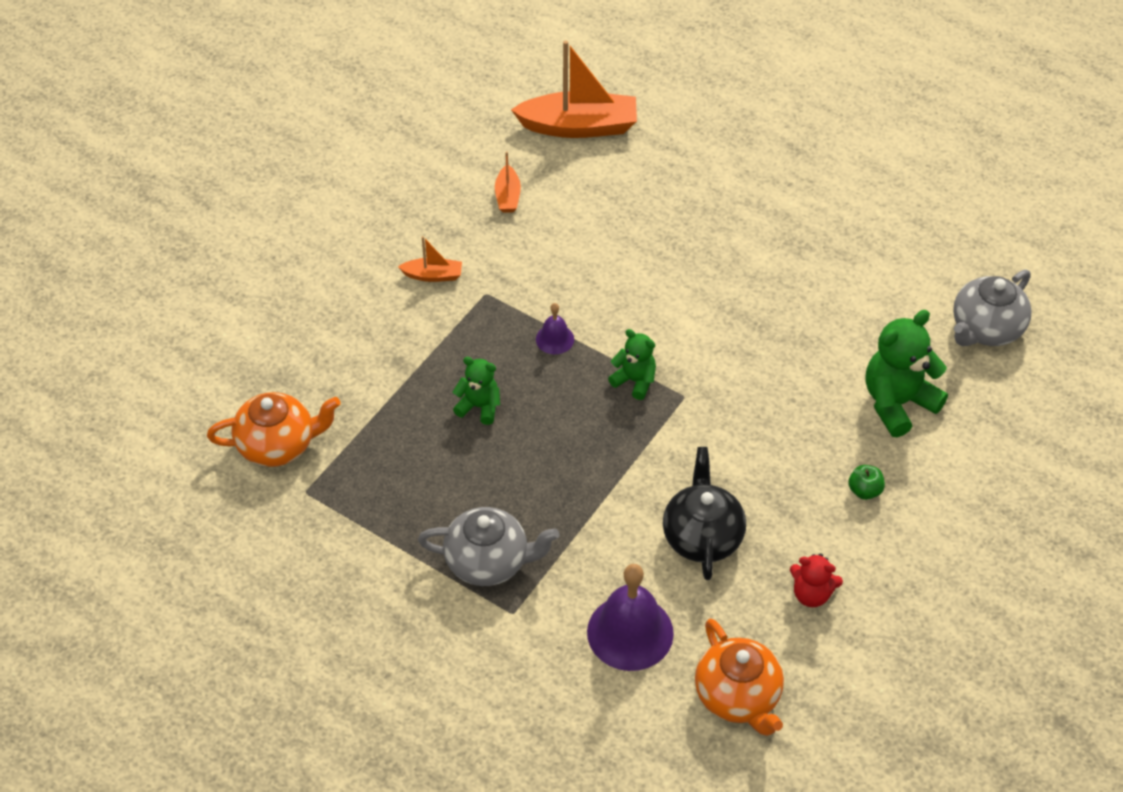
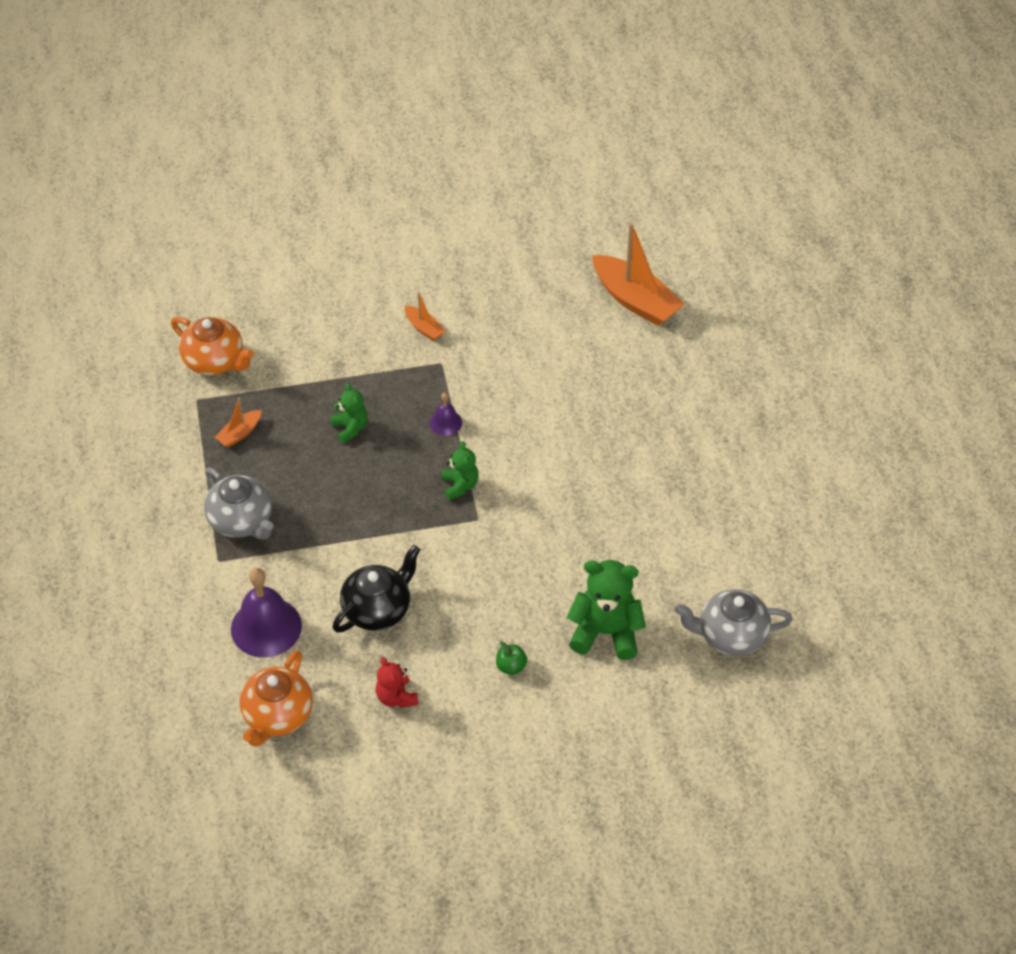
camera: 45 degrees right, 0 degrees up
orange boat [495,152,521,213] -> orange boat moved to [214,398,261,448]

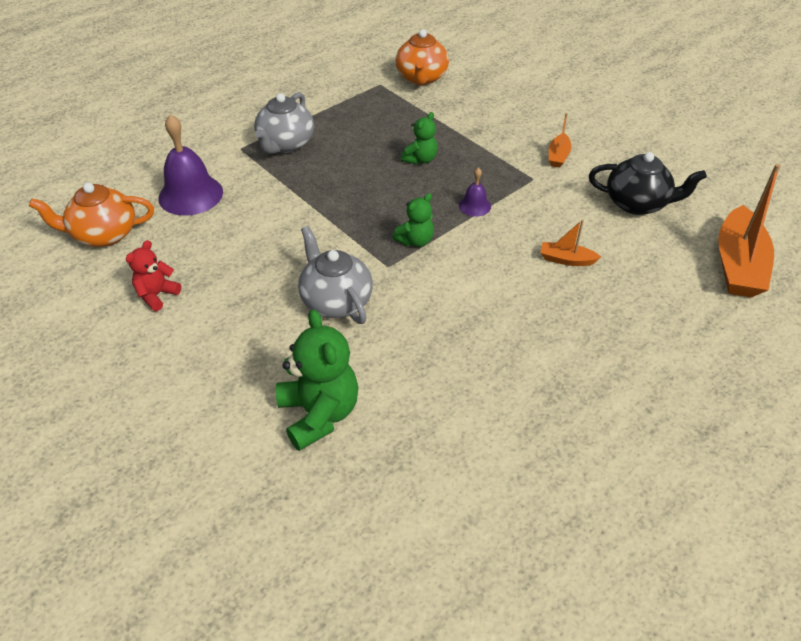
camera: 60 degrees right, 5 degrees down
orange boat [214,398,261,448] -> orange boat moved to [541,219,601,266]
black teapot [332,545,420,633] -> black teapot moved to [589,152,707,215]
green apple [496,641,527,675] -> none
grey teapot [675,589,793,656] -> grey teapot moved to [298,226,373,324]

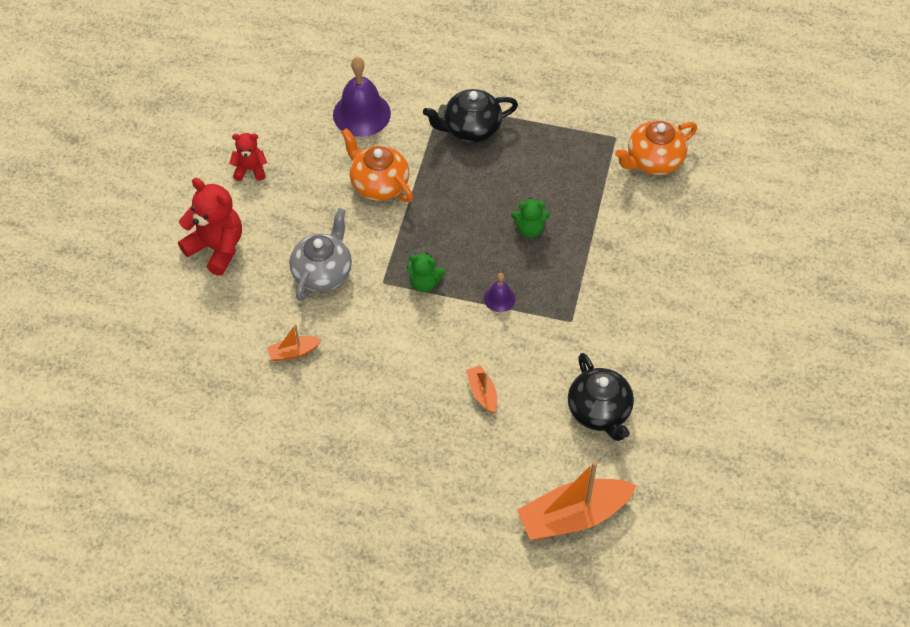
camera: 55 degrees right, 10 degrees up
orange teapot [29,183,154,247] -> orange teapot moved to [341,128,413,202]
grey teapot [254,92,314,154] -> black teapot [423,89,518,143]
green teddy bear [276,309,359,451] -> none
orange boat [549,113,571,168] -> orange boat moved to [267,324,322,361]
none -> red teddy bear [178,178,242,275]

